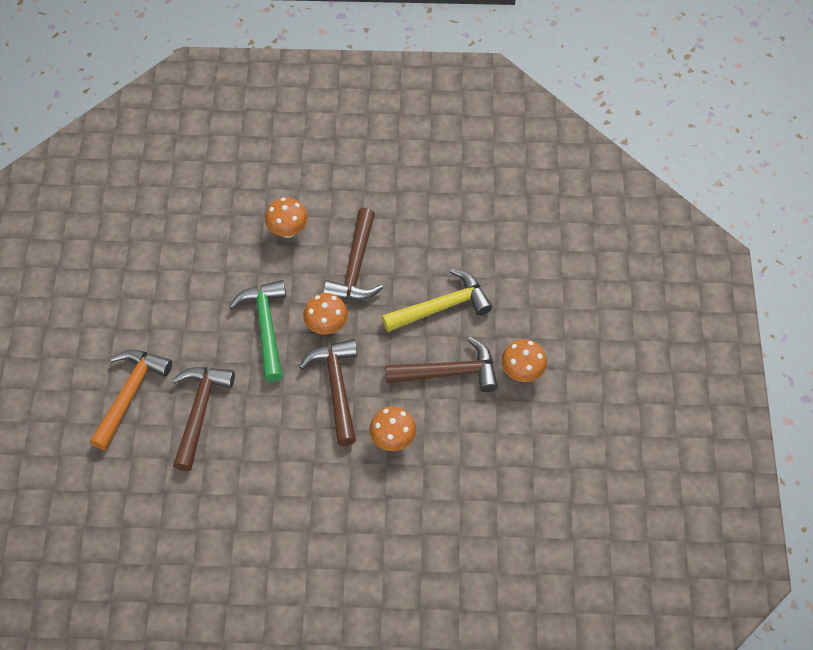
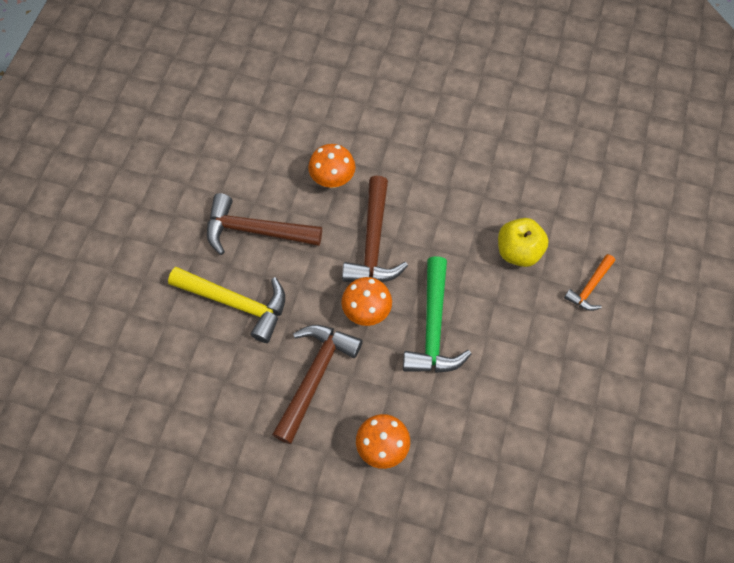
camera: 165 degrees left, 5 degrees up
orange hammer [90,350,172,450] -> orange hammer [564,254,615,311], size x0.55
brown hammer [172,367,235,471] -> yellow apple [498,218,549,267]
yellow hammer [382,268,492,332] -> yellow hammer turned 150 degrees counterclockwise [168,267,285,343]
orange mushroom [501,339,547,382] -> none

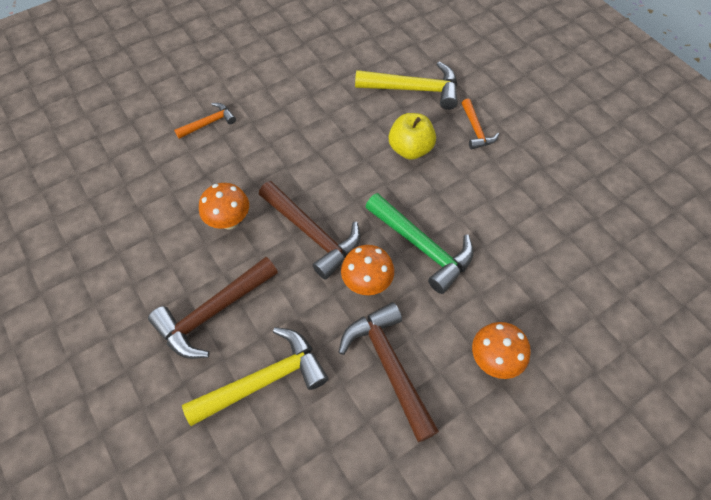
camera: 50 degrees left, 5 degrees down
none -> orange hammer [174,103,236,139]
none -> yellow hammer [355,61,458,110]

